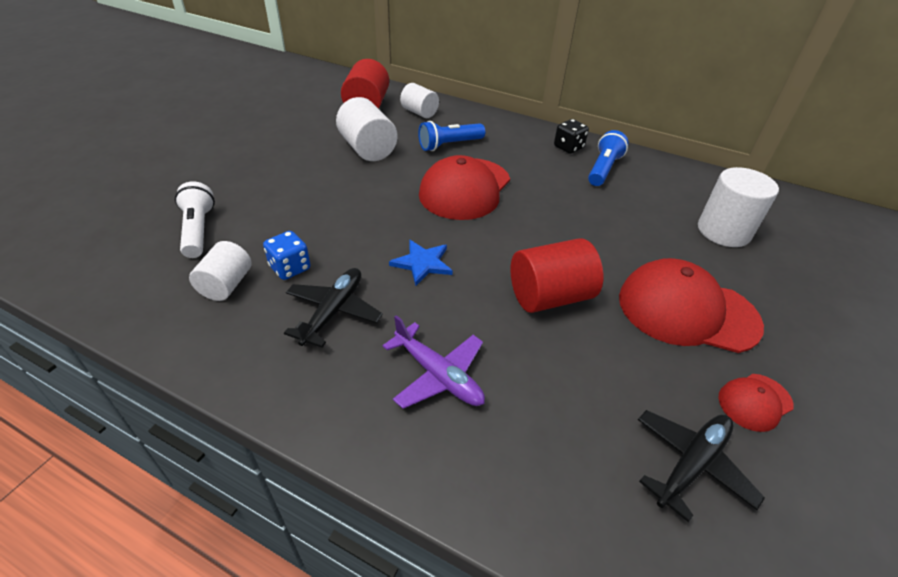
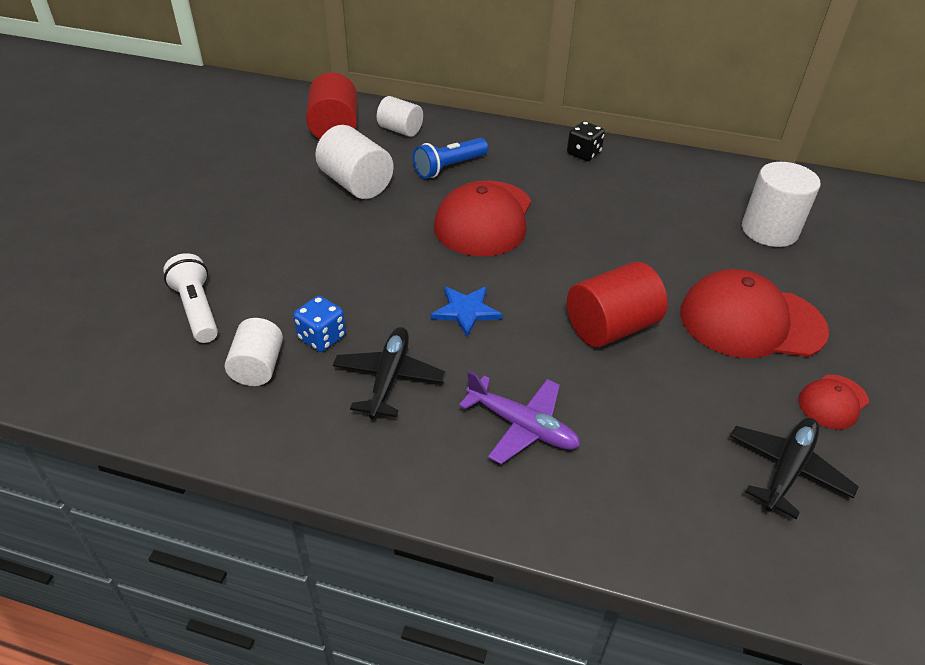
camera: 10 degrees left, 0 degrees up
blue flashlight [588,130,629,186] -> none

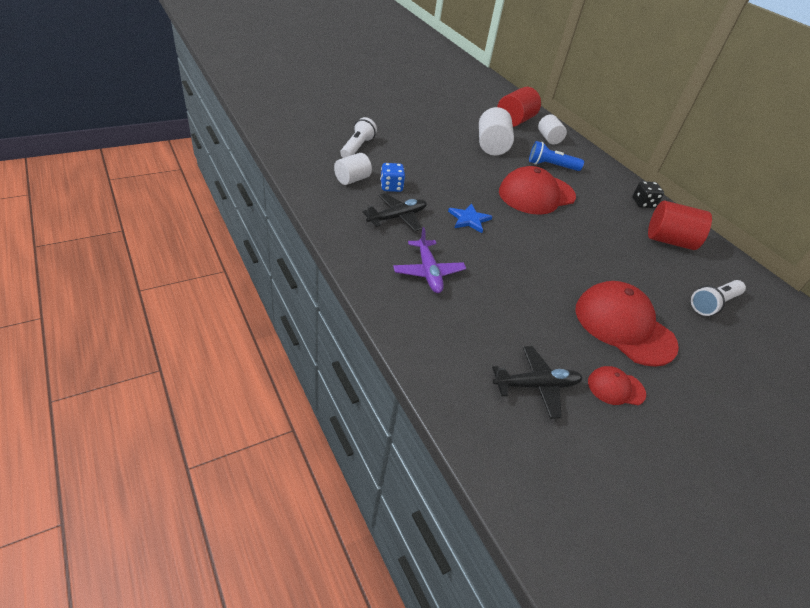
camera: 40 degrees right, 0 degrees up
red cylinder [567,262,668,347] -> red cylinder moved to [648,201,712,250]
white cylinder [742,162,821,247] -> white flashlight [691,280,746,316]

